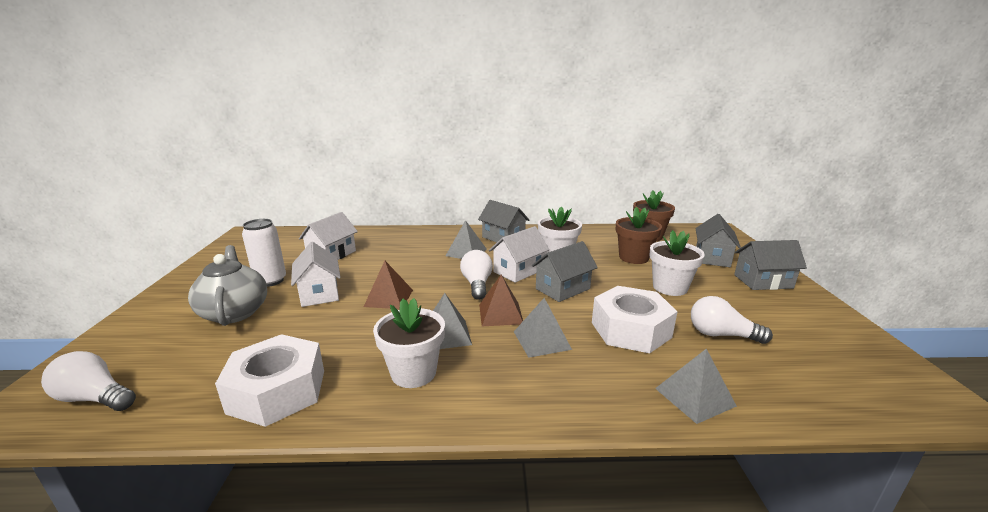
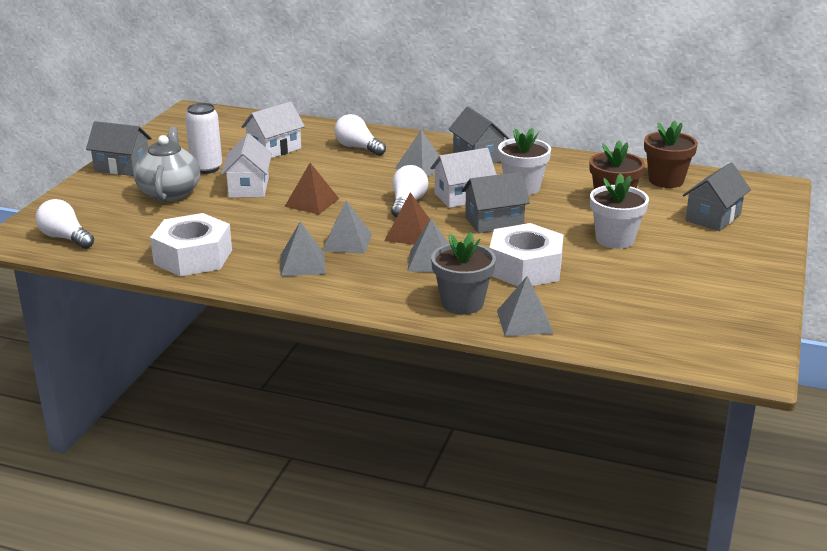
camera: 20 degrees right, 5 degrees up
white flower pot [373,298,445,388] -> grey pyramid [280,221,326,277]
white light bulb [691,296,773,344] -> white light bulb moved to [334,114,386,156]
grey house [734,240,807,290] -> grey house moved to [86,121,152,176]
none -> grey flower pot [431,232,496,314]

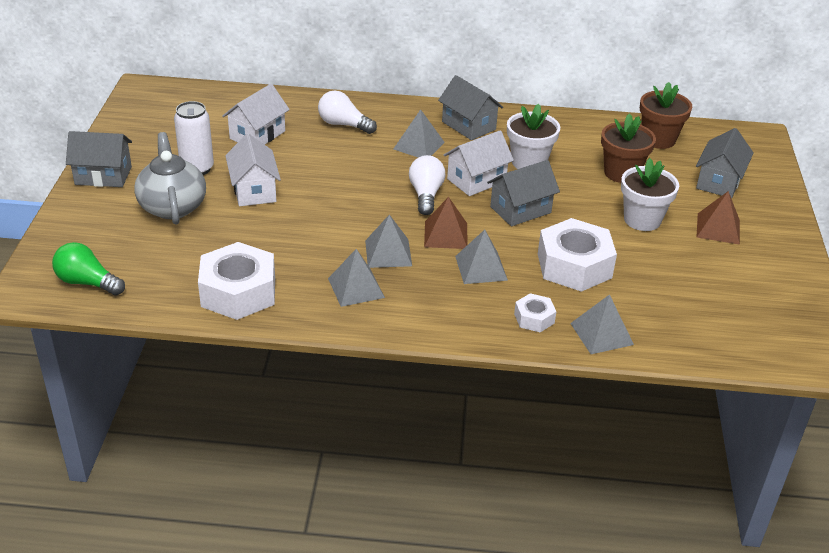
camera: 15 degrees left, 10 degrees up
white light bulb [36,199,94,249] -> green light bulb [52,242,125,296]
brown pyramid [284,163,339,214] -> brown pyramid moved to [696,191,740,245]
grey flower pot [431,232,496,314] -> white nut [514,293,556,332]

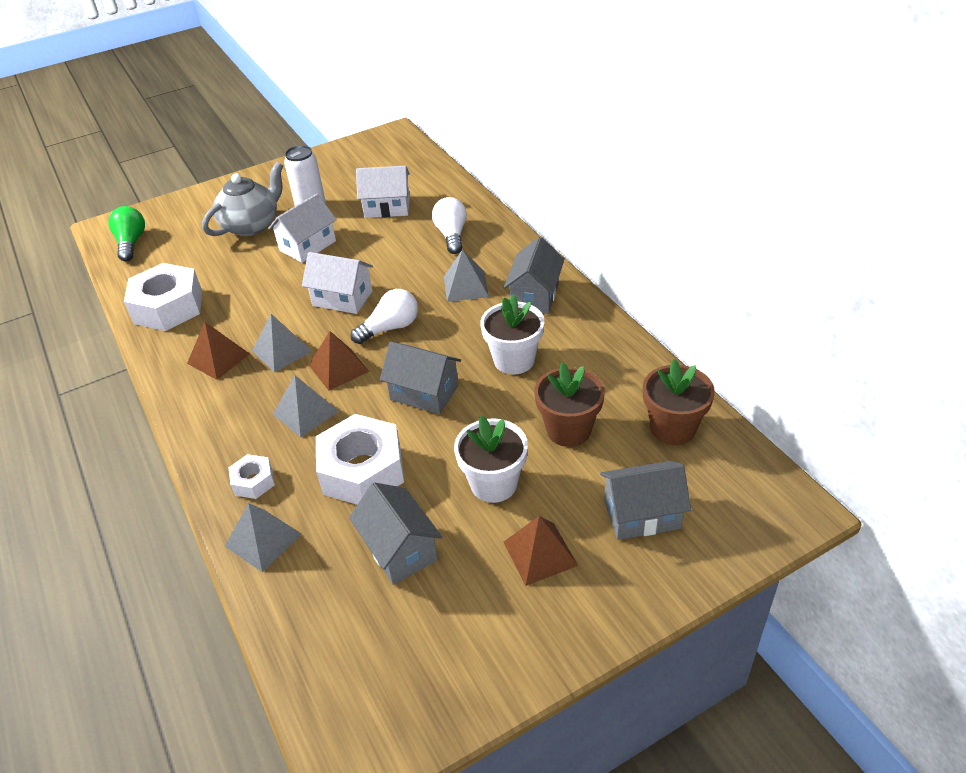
camera: 60 degrees right, 5 degrees up
grey house [66,131,132,187] -> grey house moved to [349,482,442,585]
grey pyramid [328,249,385,307] -> brown pyramid [187,322,250,380]
white house [444,130,514,196] -> white house moved to [302,252,373,314]

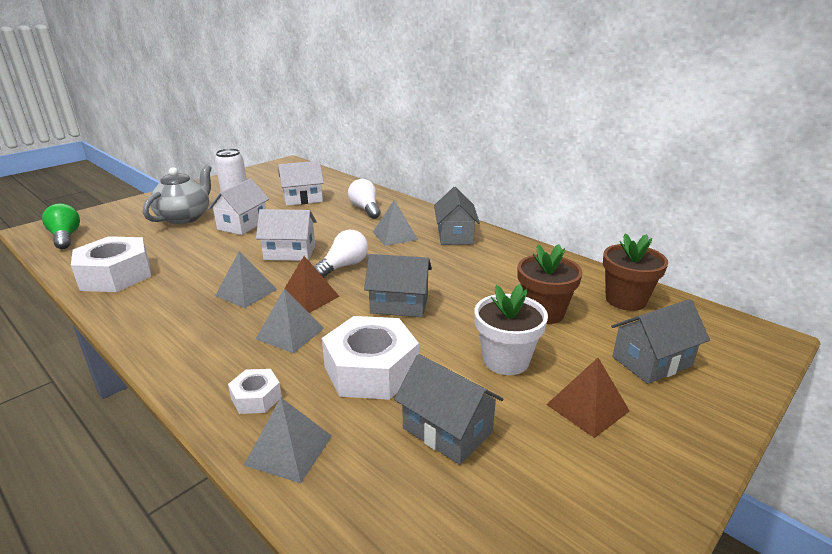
camera: 20 degrees left, 15 degrees down
brown pyramid [187,322,250,380] -> none
white flower pot [480,295,544,375] -> none

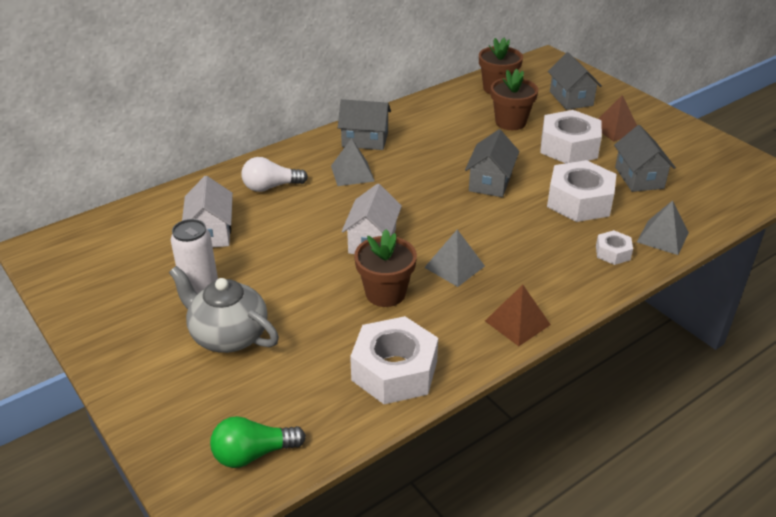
camera: 80 degrees left, 10 degrees up
white house [208,178,269,235] -> none
grey pyramid [256,288,324,354] -> none
brown pyramid [285,256,340,313] -> brown pyramid moved to [485,285,551,346]
white light bulb [314,230,368,278] -> none
grey house [394,354,503,465] -> grey house turned 60 degrees counterclockwise [614,125,676,192]
white flower pot [474,284,548,375] -> white nut [540,110,602,163]
none -> brown flower pot [354,229,417,307]

